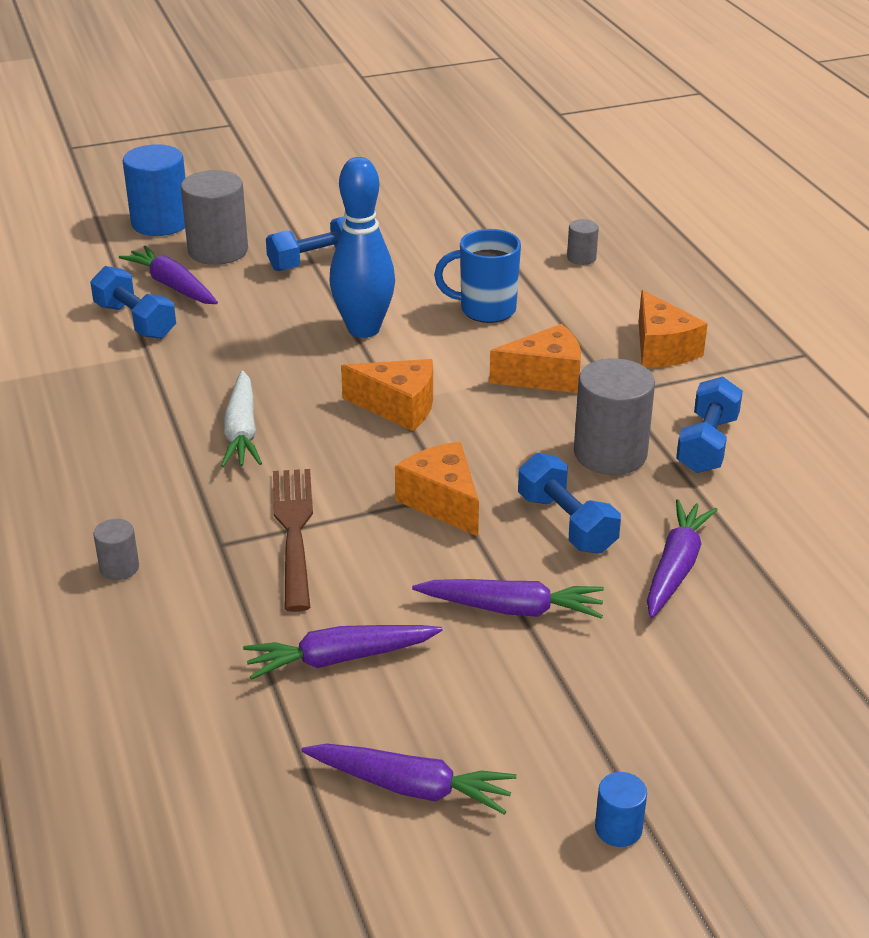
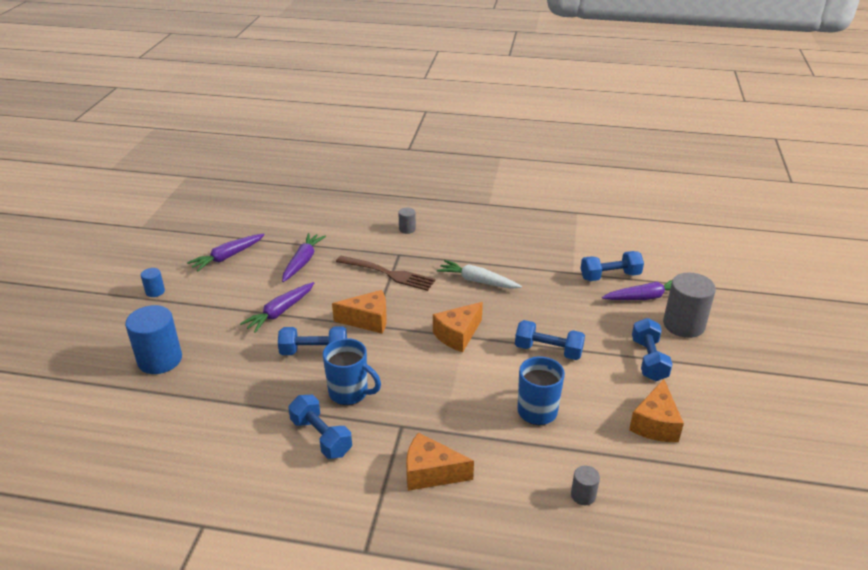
camera: 120 degrees right, 0 degrees up
blue cylinder [123,144,186,236] -> blue cylinder moved to [125,305,182,374]
blue bowling pin [329,157,395,338] -> blue dumbbell [515,320,585,360]
orange cheese [489,324,581,393] -> orange cheese moved to [629,379,684,442]
grey cylinder [574,358,655,475] -> blue mug [323,338,381,405]
purple carrot [647,499,718,618] -> none

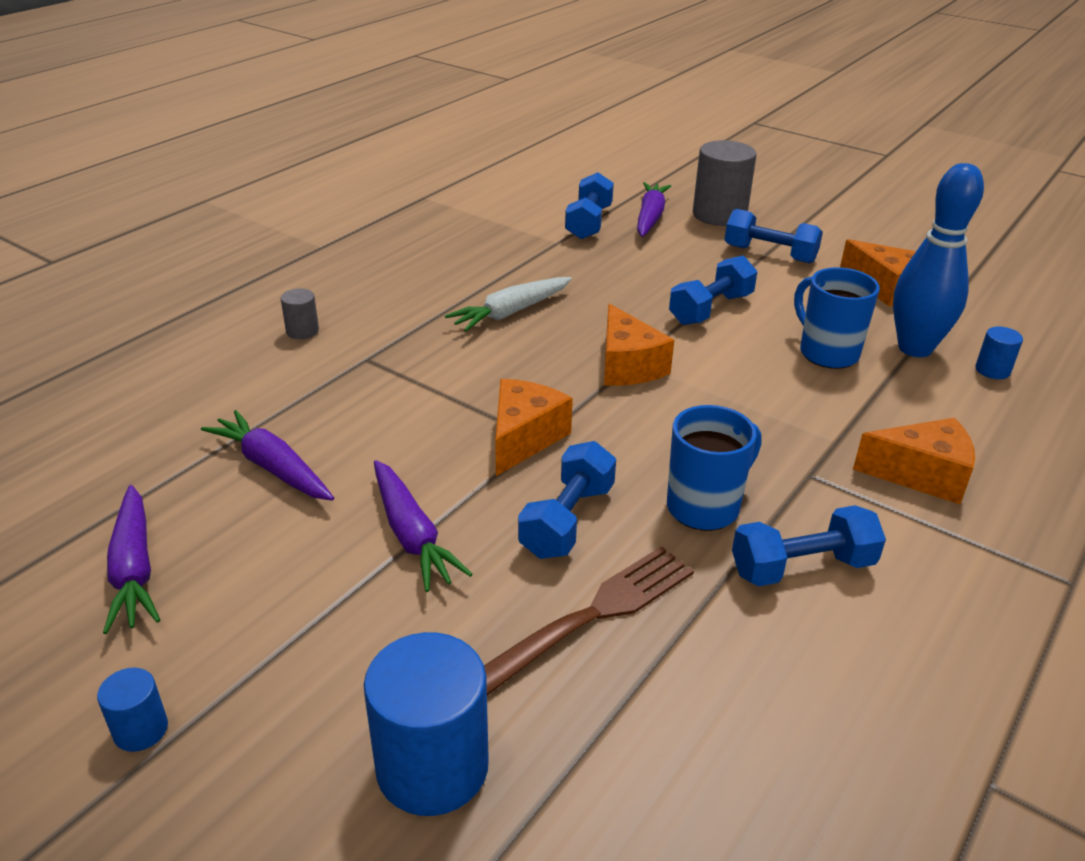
camera: 65 degrees left, 0 degrees up
brown fork [336,256,436,291] -> brown fork moved to [484,546,694,696]
orange cheese [406,432,474,491] -> orange cheese turned 120 degrees counterclockwise [853,417,975,504]
grey cylinder [571,465,600,505] -> blue cylinder [976,326,1023,379]
none -> blue bowling pin [893,163,984,357]

